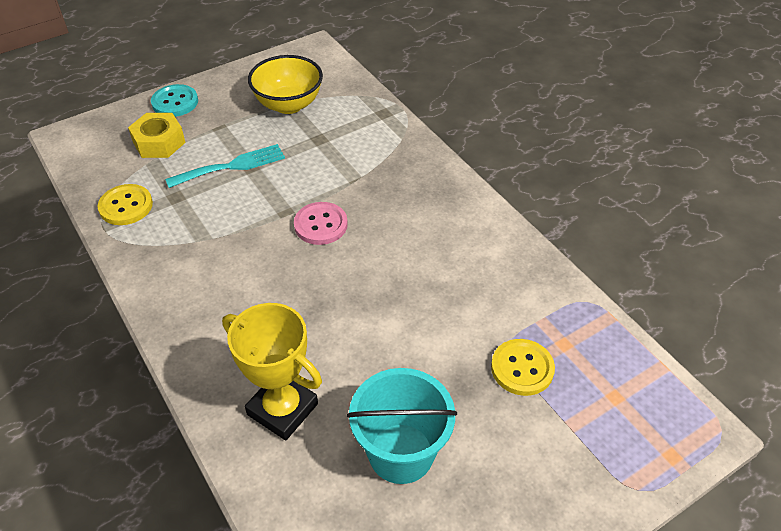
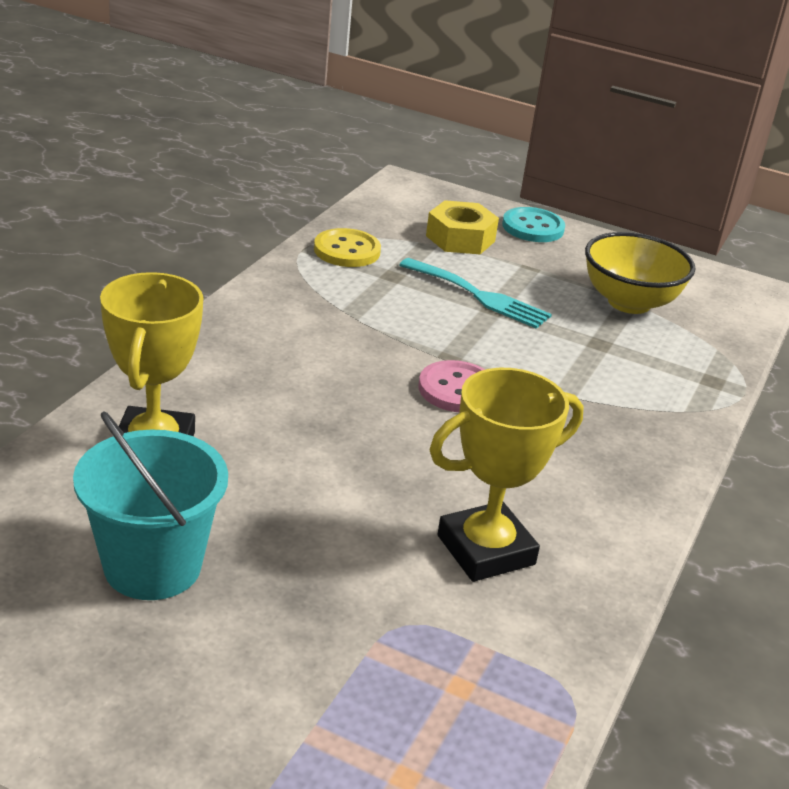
camera: 55 degrees right, 15 degrees down
yellow button [491,339,555,396] -> none
none -> yellow trophy [430,368,584,582]

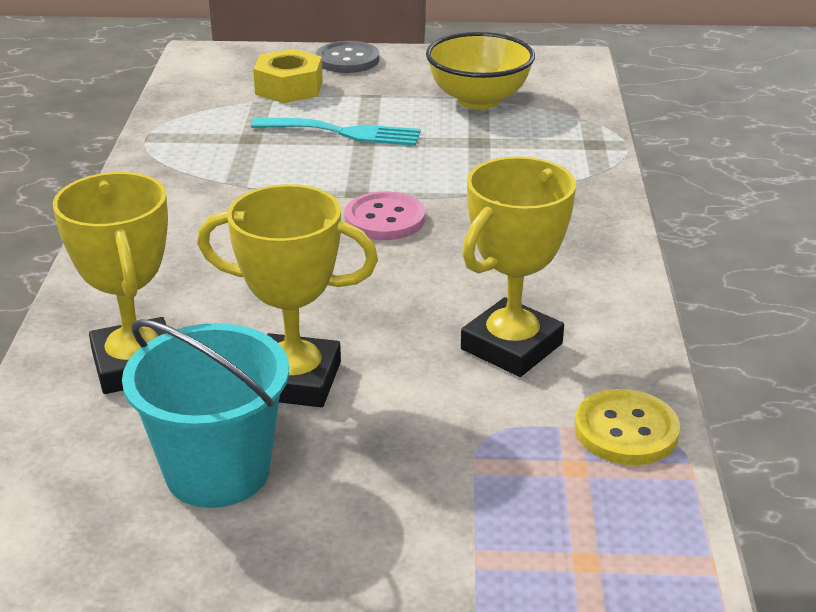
camera: 20 degrees left, 0 degrees up
yellow button [314,228,381,267] -> yellow button moved to [574,389,680,465]
turquoise button [502,207,565,242] -> grey button [316,41,379,73]
none -> yellow trophy [198,184,378,407]

